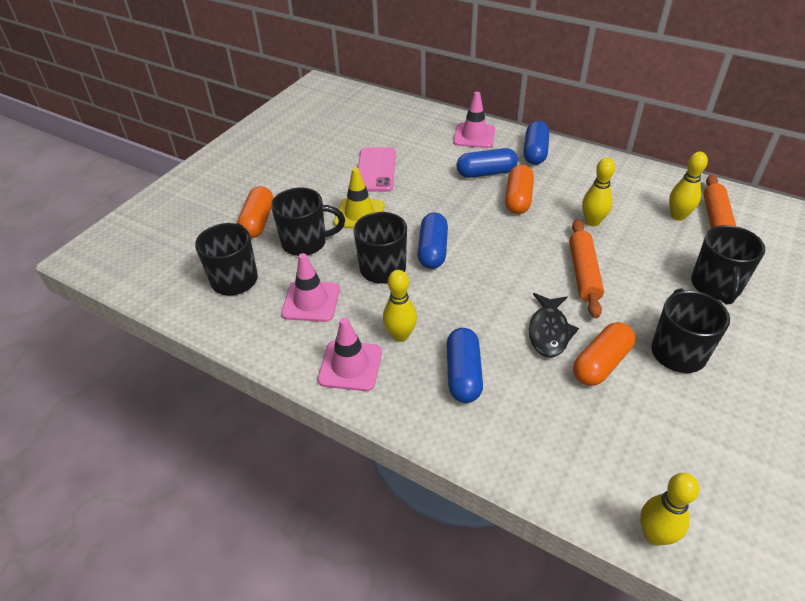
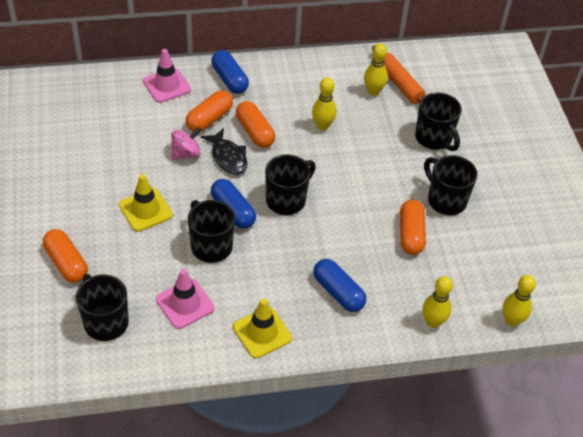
camera: 45 degrees left, 5 degrees up
black mug [271,188,345,256] -> black mug moved to [265,154,316,215]
pink traffic cone [318,318,382,391] -> yellow traffic cone [233,299,292,359]
pink phone [358,148,396,192] -> none
yellow bowling pin [383,270,417,342] -> yellow bowling pin moved to [422,276,453,328]
blue capsule [456,148,518,178] -> orange capsule [186,90,233,132]
black fish [529,293,579,357] -> black fish moved to [201,128,248,175]
orange rolling pin [569,219,604,318] -> none
none -> pink spinning top [171,127,201,160]

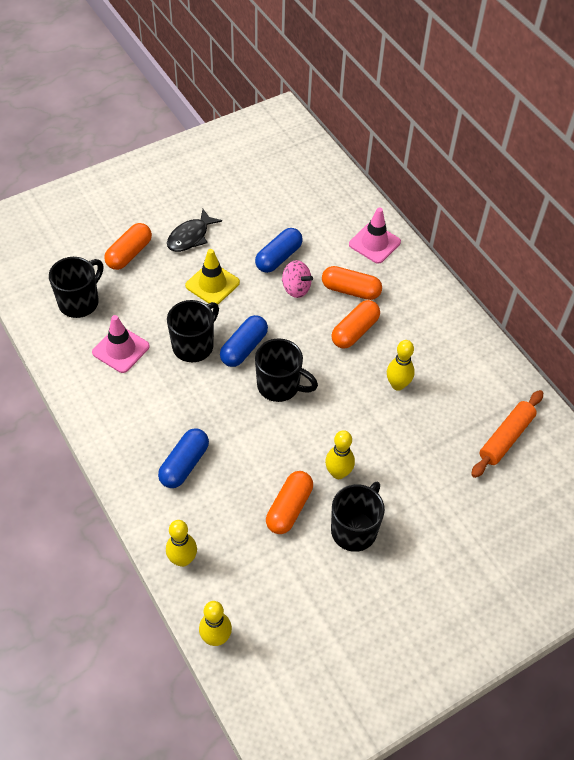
camera: 70 degrees right, 5 degrees up
black fish [201,128,248,175] -> black fish moved to [167,209,222,252]
blue capsule [211,50,249,94] -> blue capsule moved to [255,228,303,273]
yellow traffic cone [233,299,292,359] -> none
yellow bowling pin [364,43,388,96] -> yellow bowling pin moved to [325,430,355,479]
orange capsule [400,200,426,255] -> orange capsule turned 45 degrees counterclockwise [266,471,313,534]
black mug [415,92,462,151] -> none

